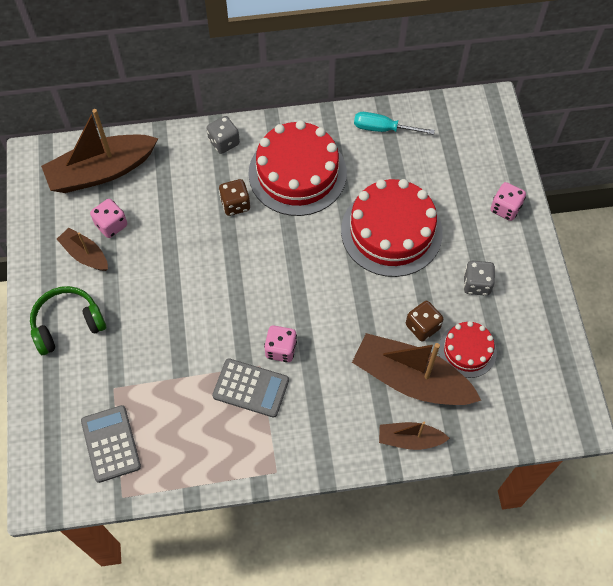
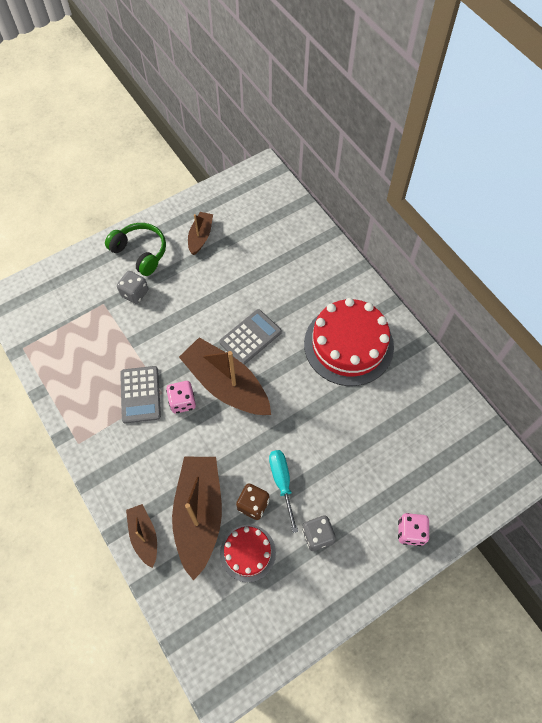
camera: 65 degrees right, 0 degrees up
brown boat [41,109,158,193] -> brown boat moved to [179,337,271,415]
grey calculator [81,405,141,483] -> grey calculator moved to [219,309,282,365]
pink dice [90,199,127,238] -> none
grey dice [207,116,240,154] -> grey dice moved to [117,271,148,304]
brown dice [219,179,250,216] -> none
red cake [341,179,443,277] -> none
turquoise screwdriver [354,112,435,135] -> turquoise screwdriver moved to [269,450,298,533]

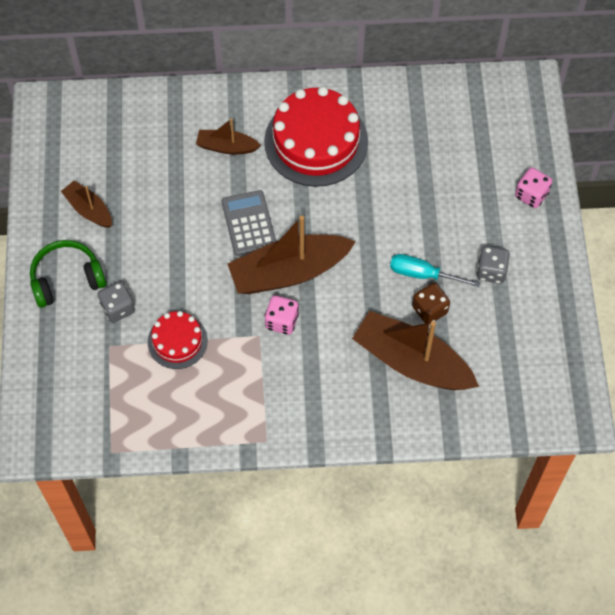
camera: 60 degrees left, 0 degrees up
grey calculator [120,366,161,423] -> none
brown boat [126,504,157,568] -> brown boat moved to [196,118,261,155]
red cake [220,525,276,582] -> red cake moved to [148,311,208,369]

